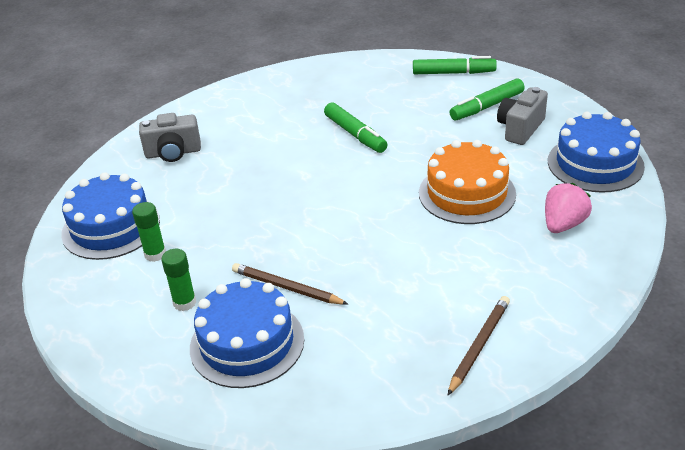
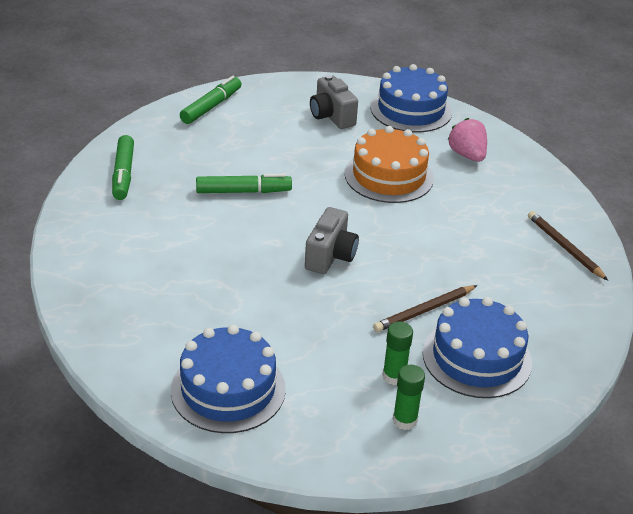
camera: 65 degrees left, 0 degrees up
green glue stick [132,202,166,262] -> green glue stick moved to [393,365,425,430]
grey camera [139,113,201,162] -> grey camera moved to [305,207,359,274]
green marker [450,78,525,121] -> green marker moved to [112,135,134,200]

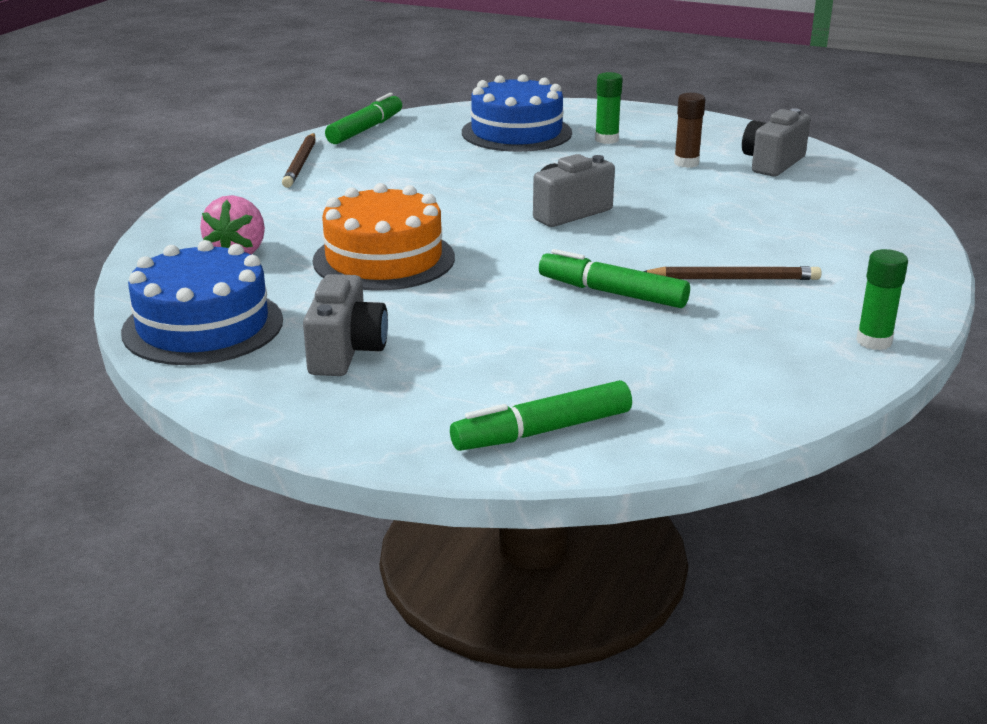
camera: 145 degrees left, 10 degrees down
green marker [112,135,134,200] -> green marker moved to [325,93,402,144]
blue cake [171,325,286,433] -> grey camera [742,108,810,177]
brown pencil [373,285,478,332] -> brown pencil moved to [643,266,821,280]
green glue stick [393,365,425,430] -> green glue stick moved to [856,249,908,350]
none -> brown glue stick [674,93,705,168]

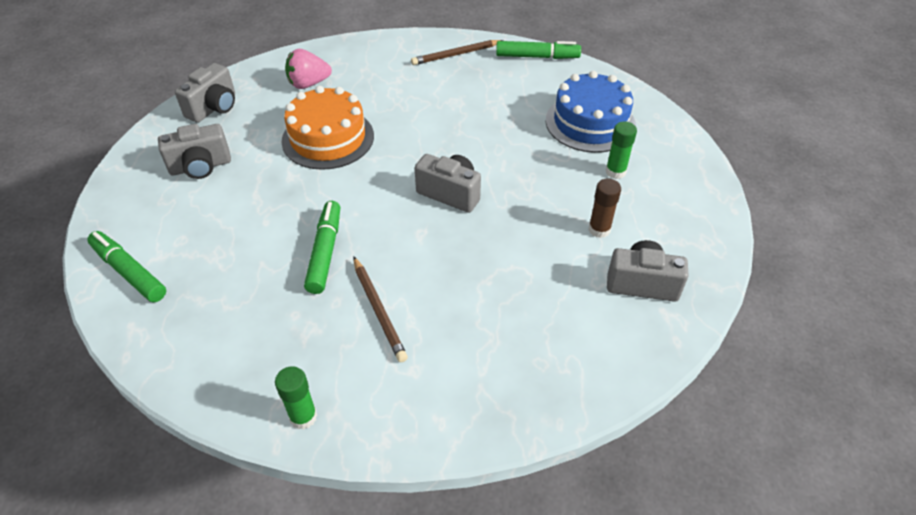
camera: 65 degrees right, 20 degrees up
blue cake [121,240,283,365] -> grey camera [175,63,235,123]

